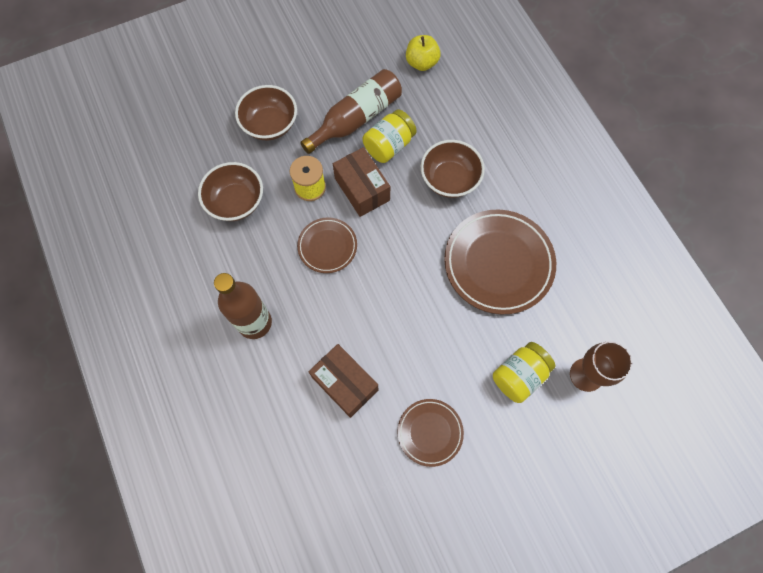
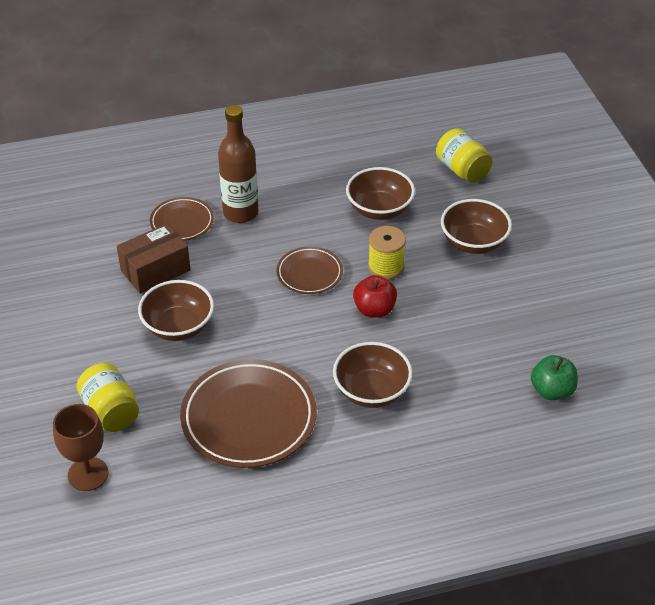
camera: 100 degrees right, 25 degrees down
brown bottle [300,69,402,154] -> none
brown box [333,147,391,217] -> red apple [353,275,397,318]
yellow jar [363,110,417,163] -> yellow jar moved to [436,128,493,183]
brown plate [397,399,464,467] -> brown plate moved to [150,197,214,241]
yellow apple [406,35,441,71] -> green apple [531,355,578,400]
none -> brown bowl [138,280,214,341]

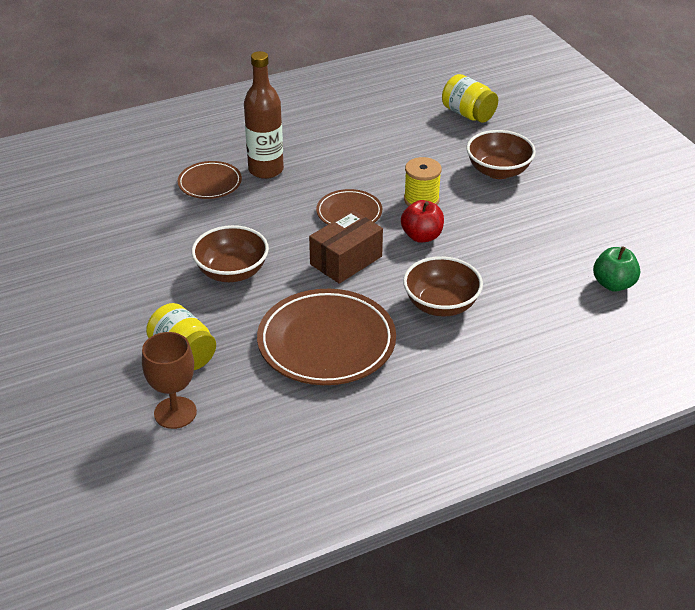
camera: 10 degrees left, 5 degrees down
brown box [117,223,191,294] -> brown box moved to [309,210,383,284]
brown bowl [346,167,415,220] -> none

